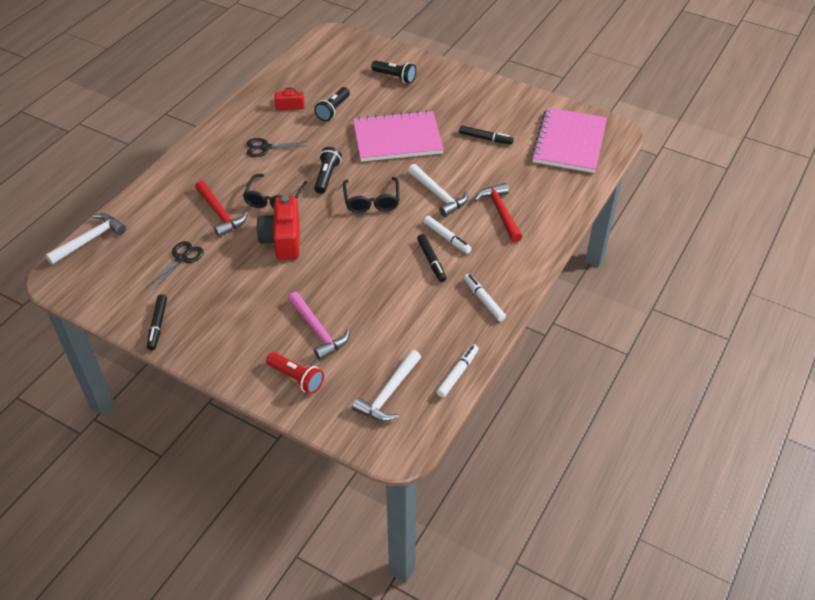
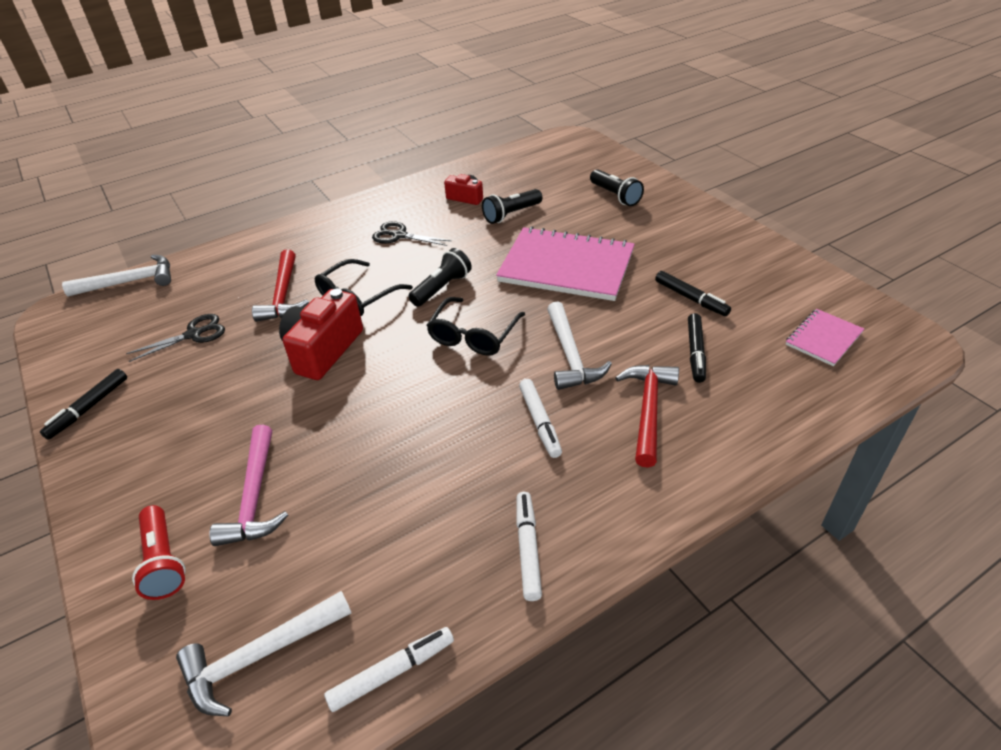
camera: 30 degrees right, 5 degrees down
black marker [417,234,446,282] -> black marker moved to [688,313,706,383]
pink notebook [531,107,607,173] -> pink notebook [786,309,864,366], size x0.49

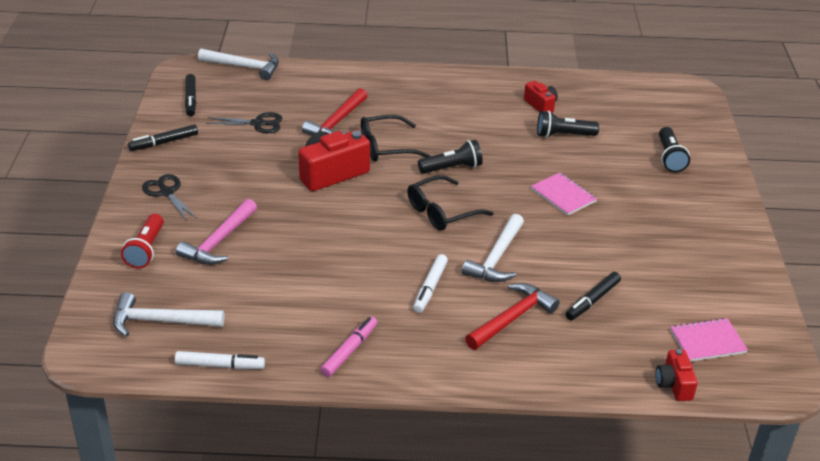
camera: 30 degrees right, 5 degrees down
black scissors [372,221,452,246] -> black scissors moved to [142,174,197,222]
pink notebook [496,226,635,301] -> pink notebook [531,173,597,216], size x0.49
white marker [516,492,542,601] -> pink marker [320,317,377,377]
black marker [655,271,731,316] -> black marker moved to [185,74,196,116]
none -> red camera [656,349,698,401]

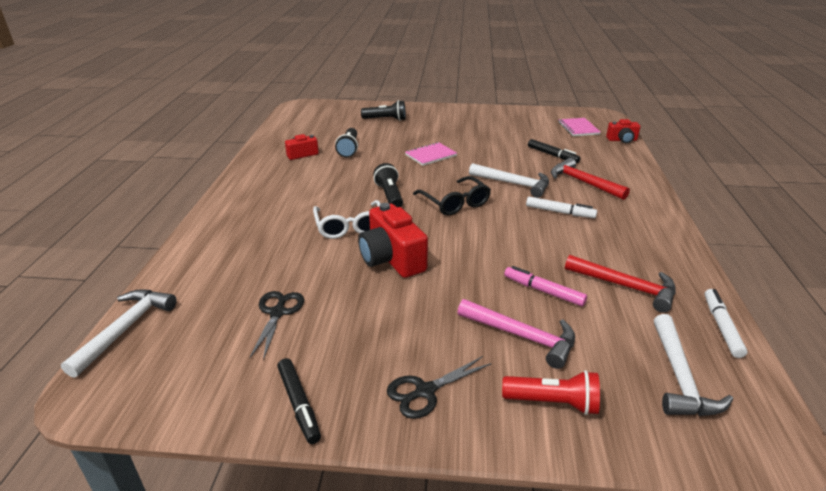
camera: 85 degrees left, 5 degrees down
black marker [185,74,196,116] -> none
red hammer [302,88,367,135] -> red hammer moved to [565,255,676,312]
pink marker [320,317,377,377] -> pink marker moved to [504,266,587,306]
black glasses [361,115,430,162] -> white glasses [313,200,381,239]

